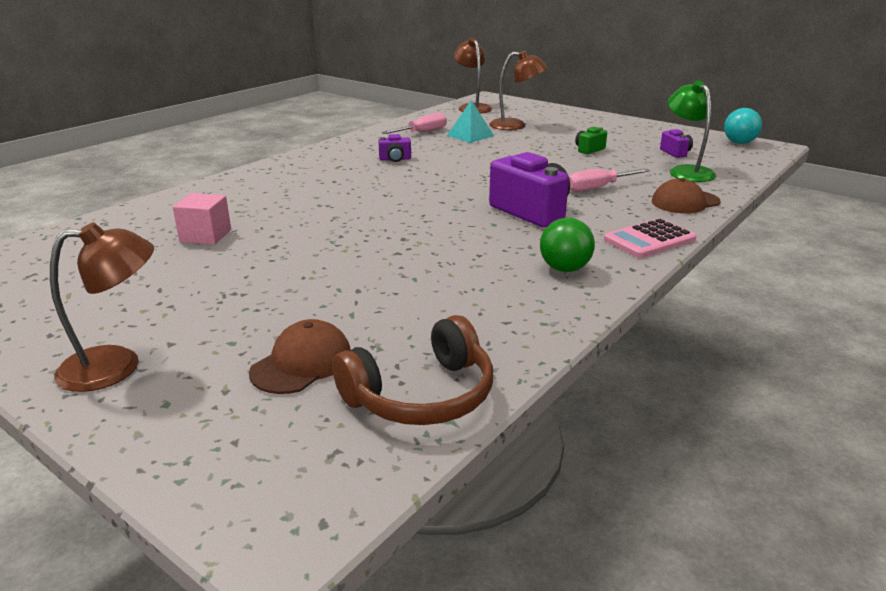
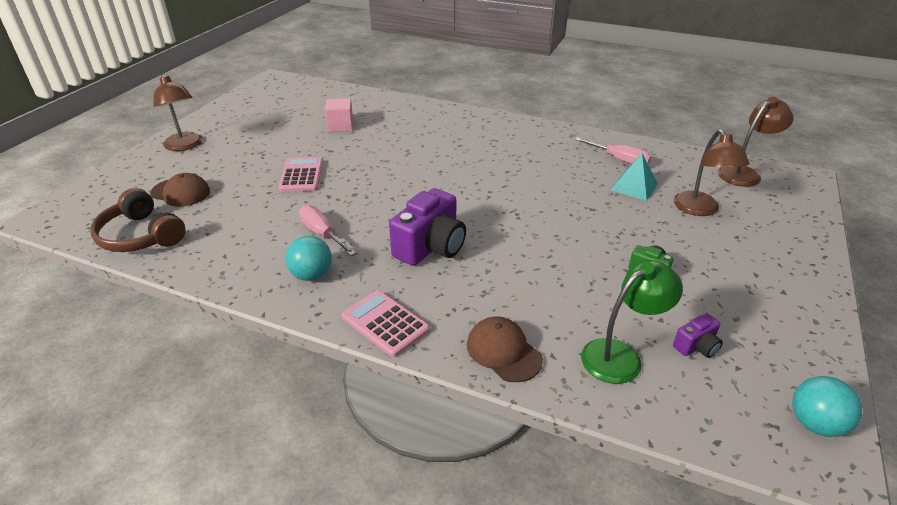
camera: 75 degrees right, 10 degrees up
purple camera [378,134,411,162] -> none
green ball [540,218,595,272] -> turquoise ball [285,236,332,281]
pink screwdriver [569,169,650,192] -> pink screwdriver moved to [299,205,356,256]
none -> pink calculator [278,157,323,192]

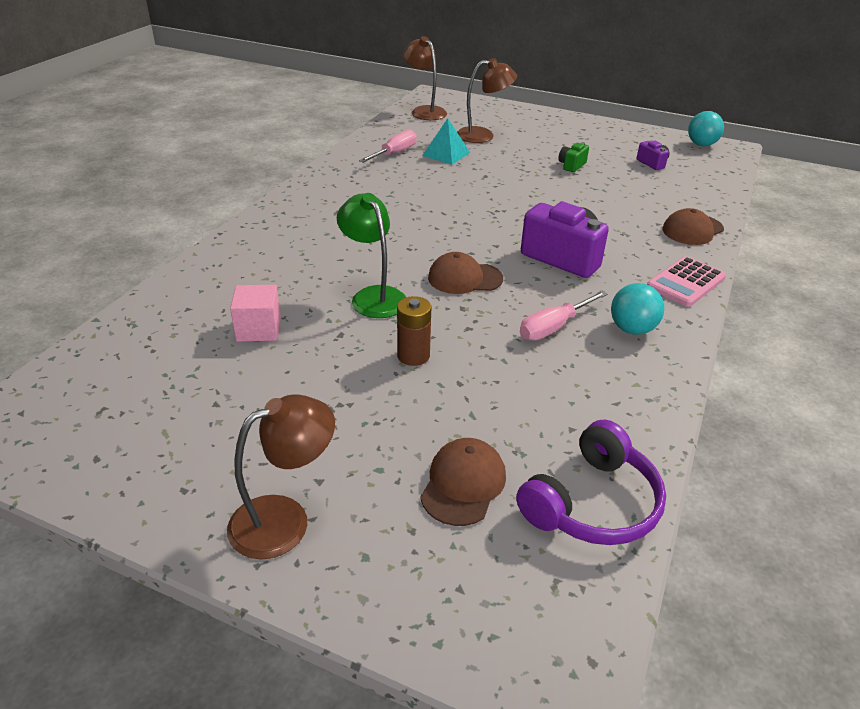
camera: 90 degrees left, 0 degrees up
brown headphones [90,188,186,252] -> purple headphones [516,420,666,545]
pink calculator [278,157,323,192] -> brown battery [397,296,431,366]
green lamp [581,260,683,384] -> green lamp moved to [337,193,406,318]
none -> brown cap [428,252,503,294]

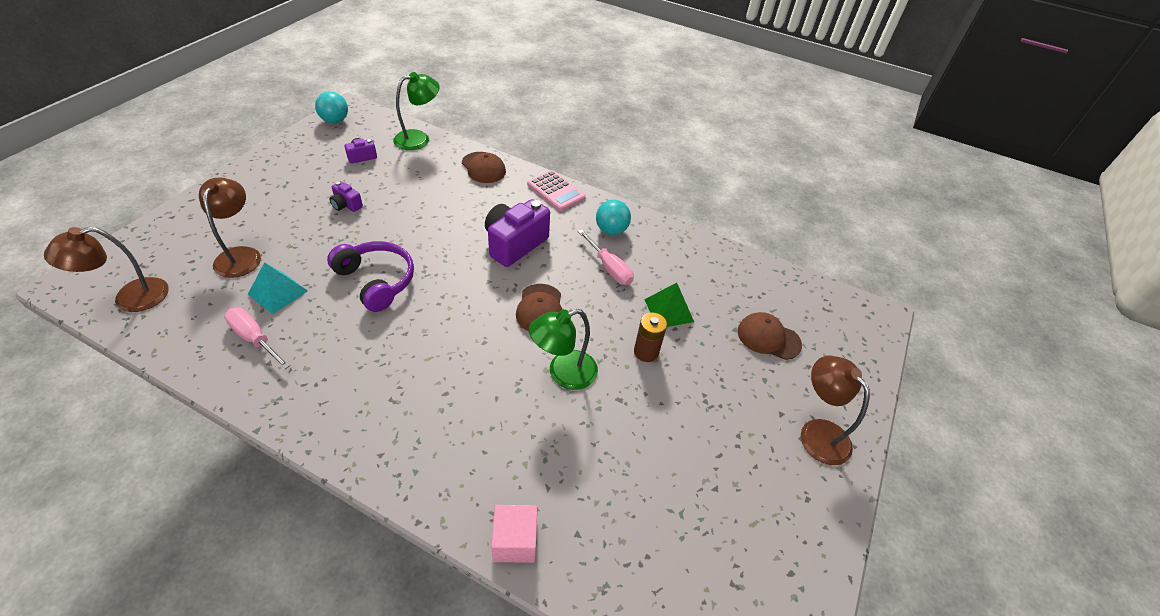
camera: 90 degrees left, 10 degrees up
pink cube [230,285,281,342] -> pink cube moved to [491,505,537,563]
purple headphones [516,420,666,545] -> purple headphones moved to [327,241,414,312]
green camera [558,142,589,172] -> purple camera [329,181,363,212]
none -> green lamp [393,72,440,150]
none -> green pyramid [644,283,694,327]

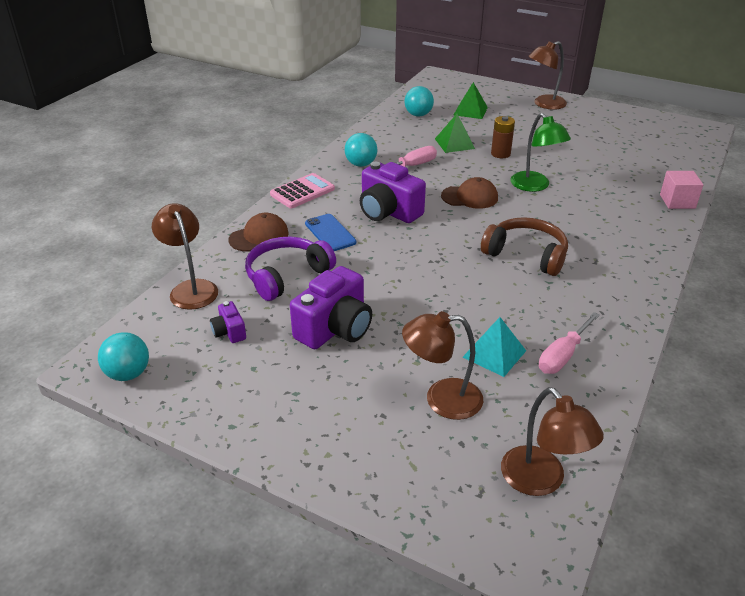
camera: 85 degrees left, 10 degrees down
purple headphones [327,241,414,312] -> purple headphones moved to [245,237,336,301]
purple camera [329,181,363,212] -> purple camera [290,266,372,349], size x2.05
green lamp [393,72,440,150] -> brown lamp [152,203,218,310]
brown cap [737,312,802,360] -> green pyramid [454,82,488,119]
none -> blue phone [305,214,356,251]
none -> turquoise ball [404,86,434,117]
none -> brown headphones [481,217,568,276]

